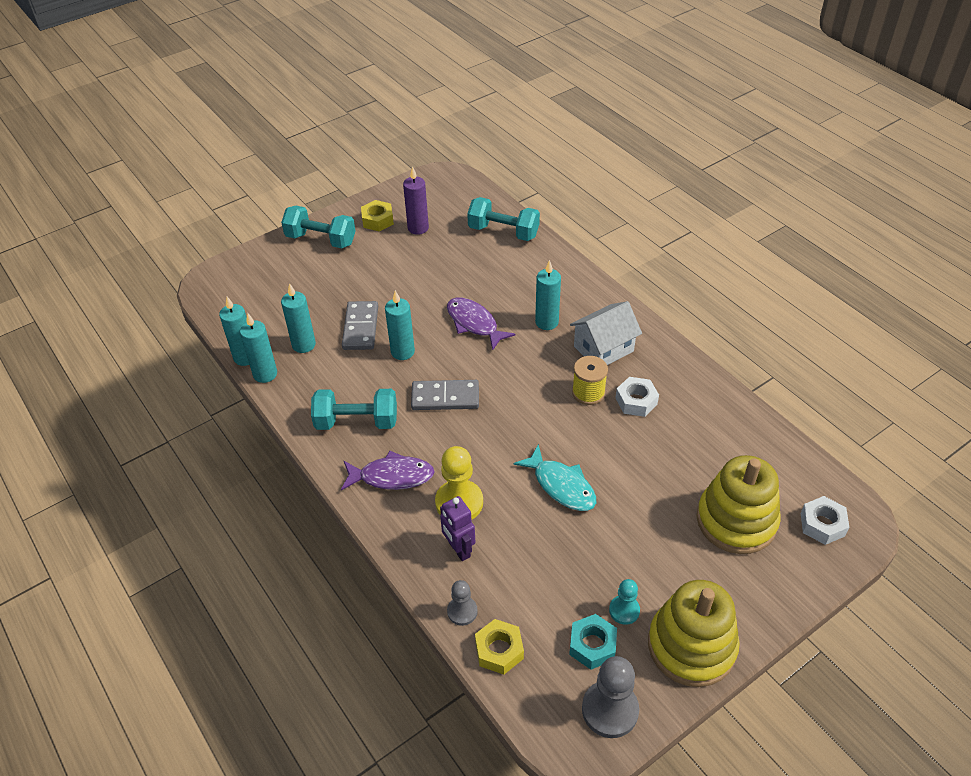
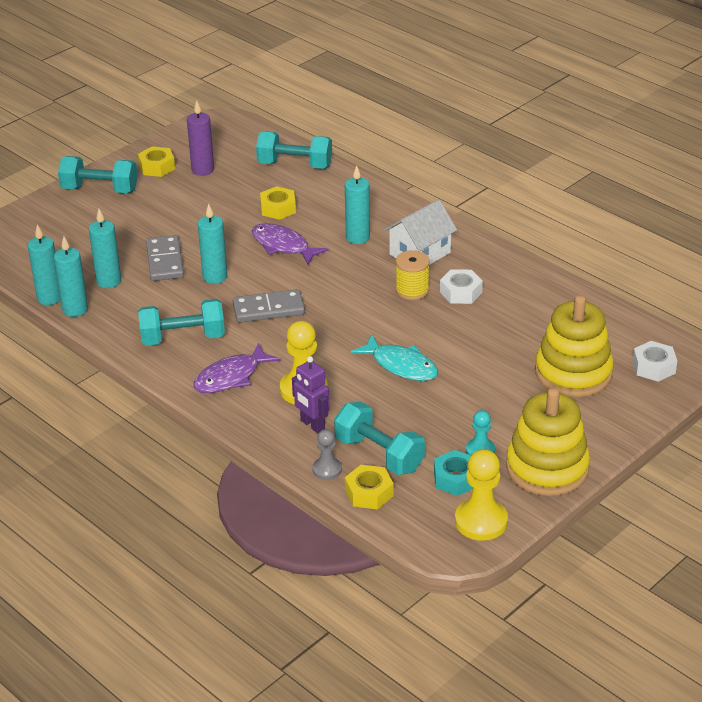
camera: 10 degrees left, 10 degrees down
purple fish [341,451,435,491] -> purple fish turned 150 degrees clockwise [193,343,280,393]
grey pawn [582,656,639,738] -> yellow pawn [455,449,508,540]
none -> yellow nut [260,186,296,220]
none -> turquoise dumbbell [334,402,425,475]

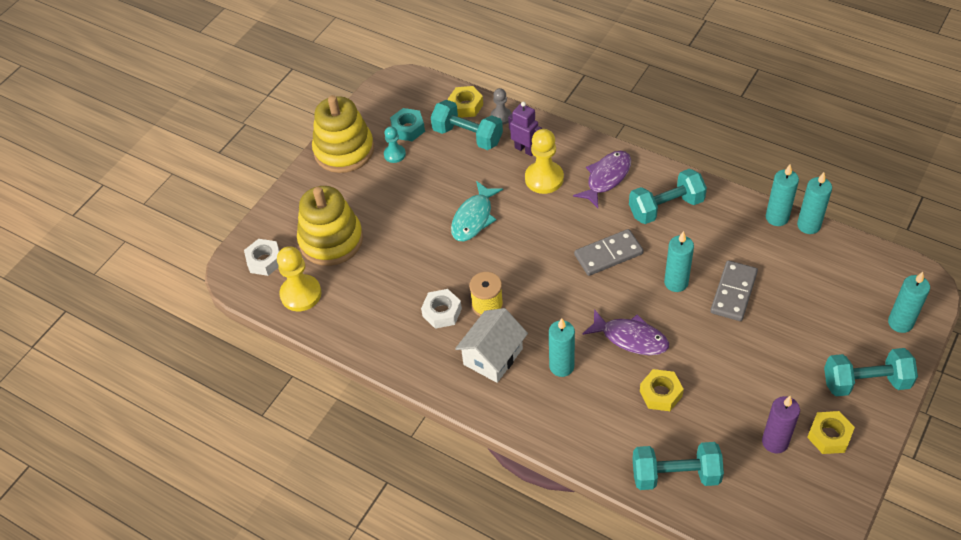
camera: 170 degrees right, 15 degrees up
turquoise candle [89,209,121,288] -> turquoise candle moved to [888,272,930,333]
grey domino [146,235,184,281] -> grey domino turned 45 degrees clockwise [710,260,758,321]
turquoise fish [351,335,438,381] -> turquoise fish turned 90 degrees counterclockwise [451,181,503,241]
yellow pawn [455,449,508,540] -> yellow pawn moved to [277,246,322,311]

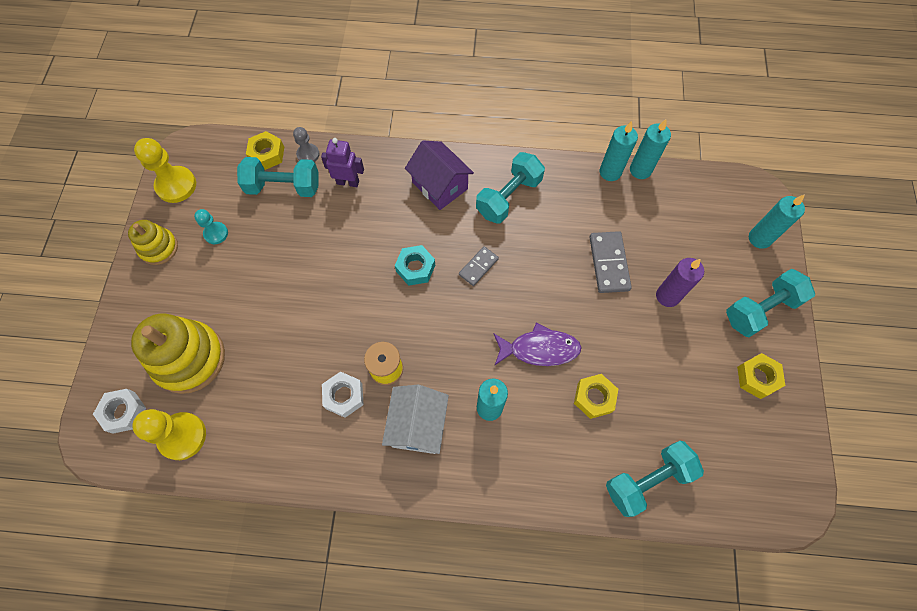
camera: 30 degrees left, 15 degrees up
yellow stacking toy [312,95,374,173] -> yellow stacking toy [128,220,178,265], size x0.57
turquoise nut [390,108,425,141] -> turquoise nut moved to [395,245,435,286]
turquoise fish [451,181,503,241] -> none
yellow pawn [525,129,564,194] -> yellow pawn moved to [134,138,196,203]
purple fish [573,151,631,208] -> purple house [405,141,474,210]
grey domino [574,229,643,276] -> grey domino [459,246,499,286], size x0.63
turquoise candle [664,231,694,292] -> none
purple candle [762,396,800,454] -> purple candle moved to [656,258,704,307]

